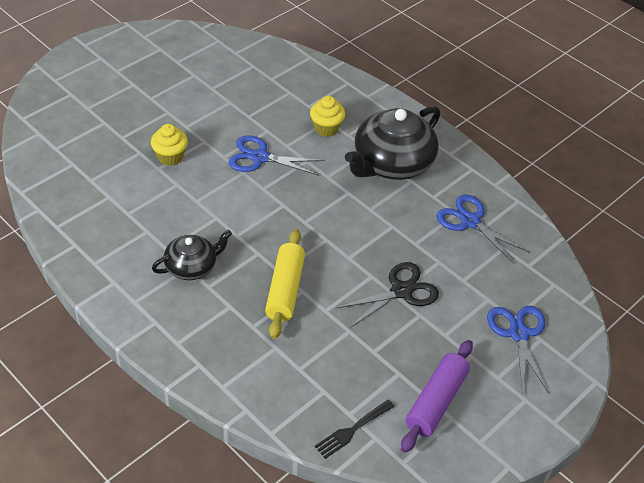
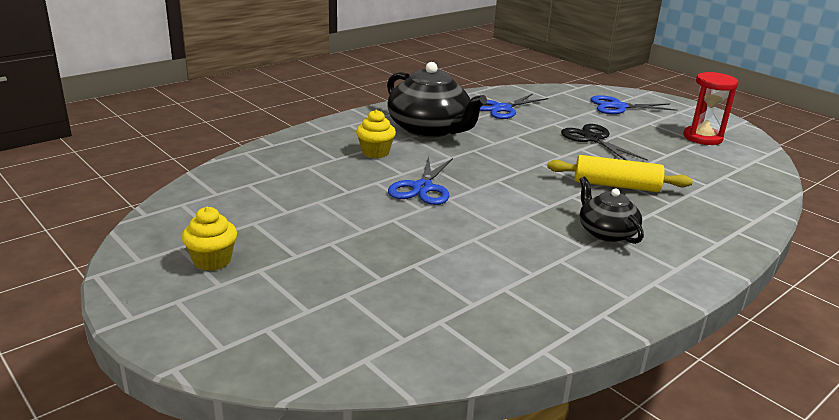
camera: 85 degrees left, 20 degrees down
yellow cupcake [151,124,188,166] -> yellow cupcake moved to [182,207,237,271]
black fork [315,400,394,459] -> none
purple rolling pin [401,340,473,453] -> red hourglass [683,72,738,145]

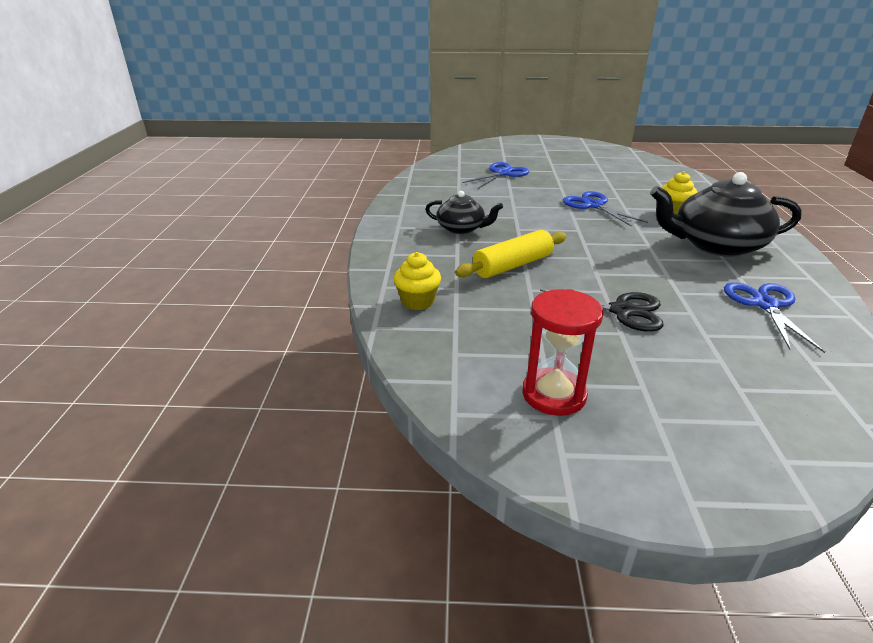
camera: 135 degrees right, 5 degrees up
yellow cupcake [182,207,237,271] -> yellow cupcake moved to [393,252,441,310]
blue scissors [591,95,677,114] -> blue scissors moved to [463,162,529,189]

